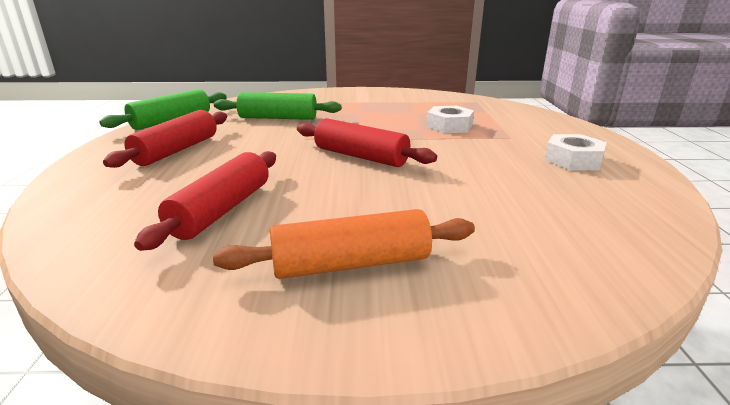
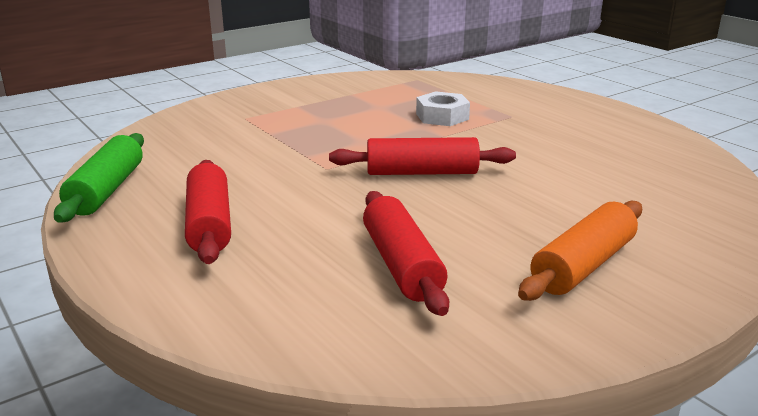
camera: 35 degrees left, 0 degrees up
green rolling pin [214,92,341,120] -> none
white nut [544,134,607,170] -> none

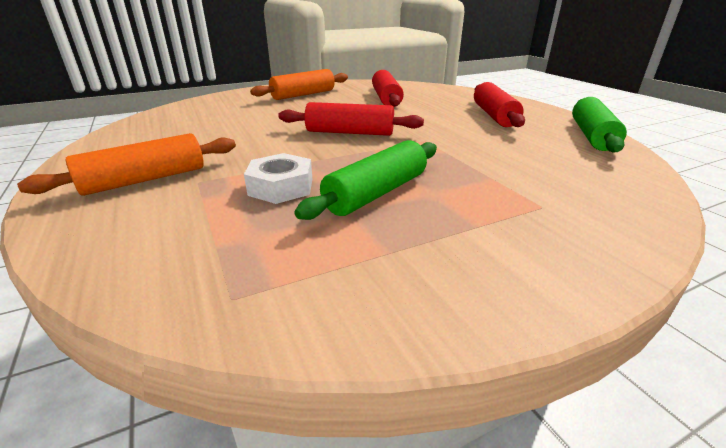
camera: 170 degrees left, 5 degrees up
none -> orange rolling pin [17,133,236,196]
none -> green rolling pin [294,140,437,220]

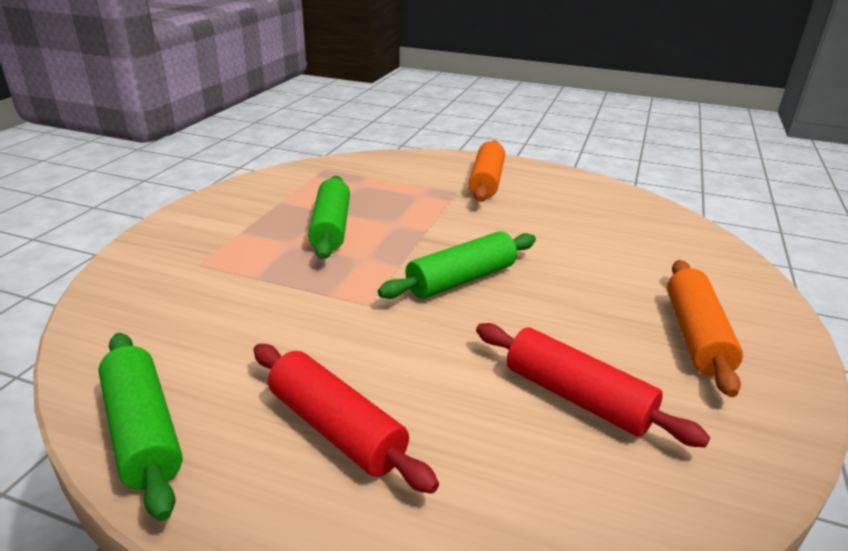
camera: 135 degrees right, 0 degrees up
white nut [244,153,312,204] -> none
red rolling pin [278,102,424,136] -> green rolling pin [378,231,536,299]

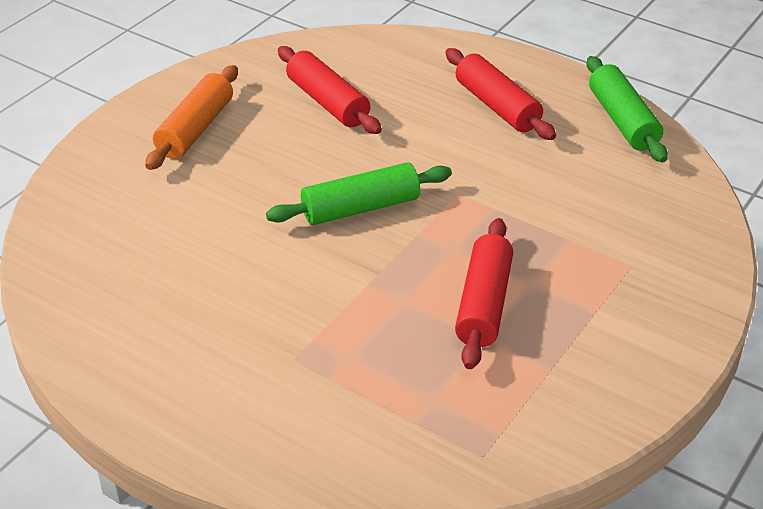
camera: 165 degrees left, 10 degrees up
green rolling pin [308,176,350,260] -> red rolling pin [455,218,513,369]
orange rolling pin [468,140,505,202] -> none

